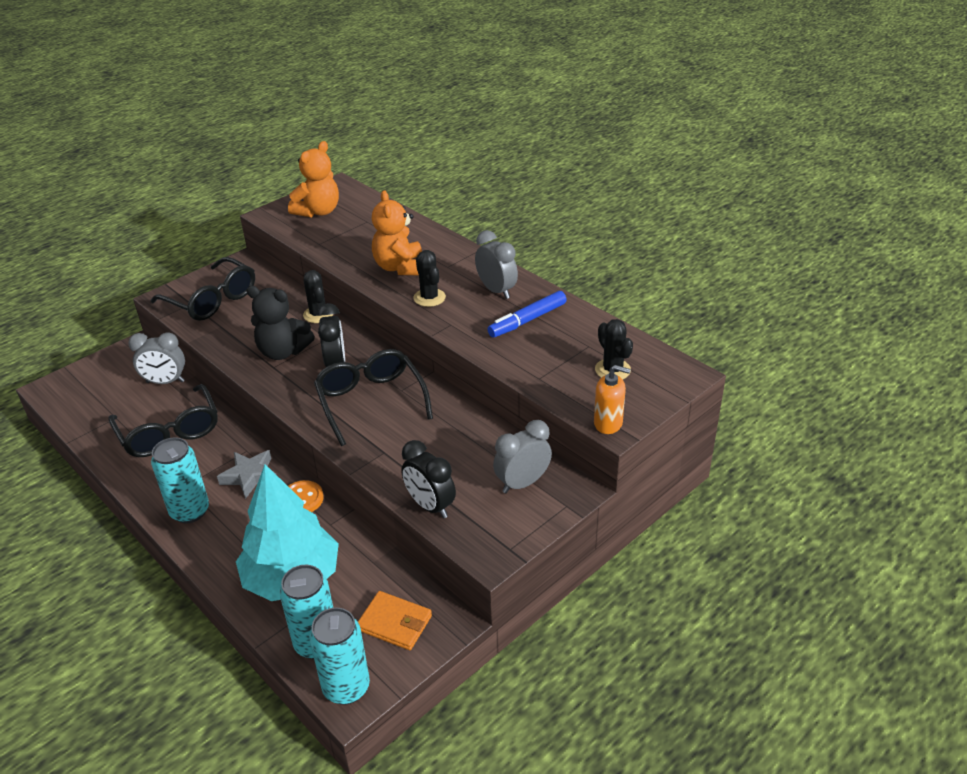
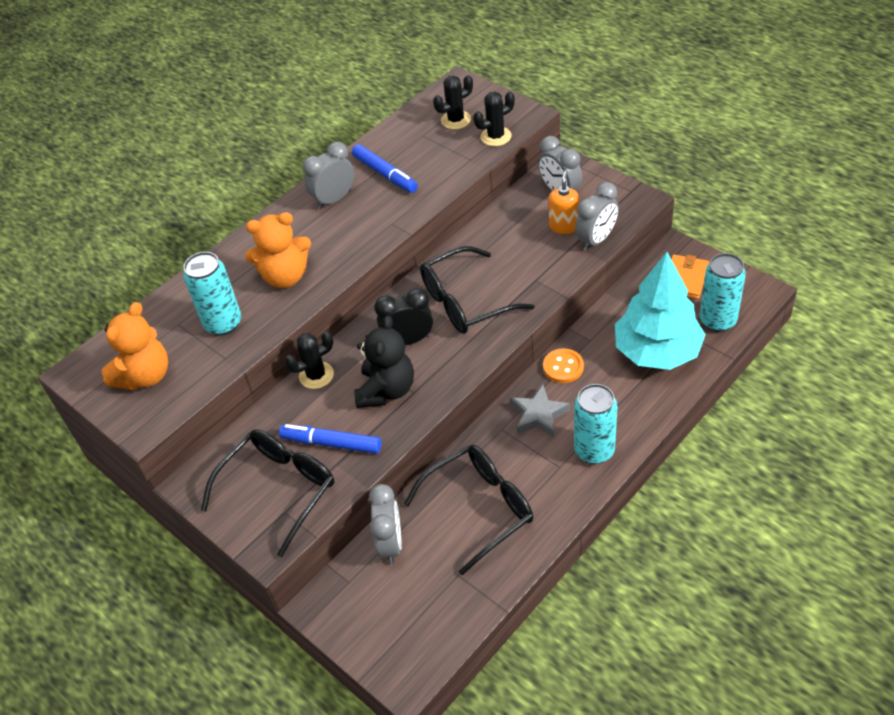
camera: 90 degrees left, 10 degrees up
orange teddy bear [288,141,339,218] -> orange teddy bear turned 90 degrees clockwise [101,302,168,390]
turquoise can [310,608,370,705] -> turquoise can moved to [183,252,241,336]
black clock [401,440,456,518] -> grey clock [575,182,619,251]
black cactus [413,250,446,307] -> black cactus moved to [473,92,515,146]
orange soap dispenser [594,365,631,434] -> orange soap dispenser moved to [549,170,579,234]
none -> blue marker [279,424,382,454]

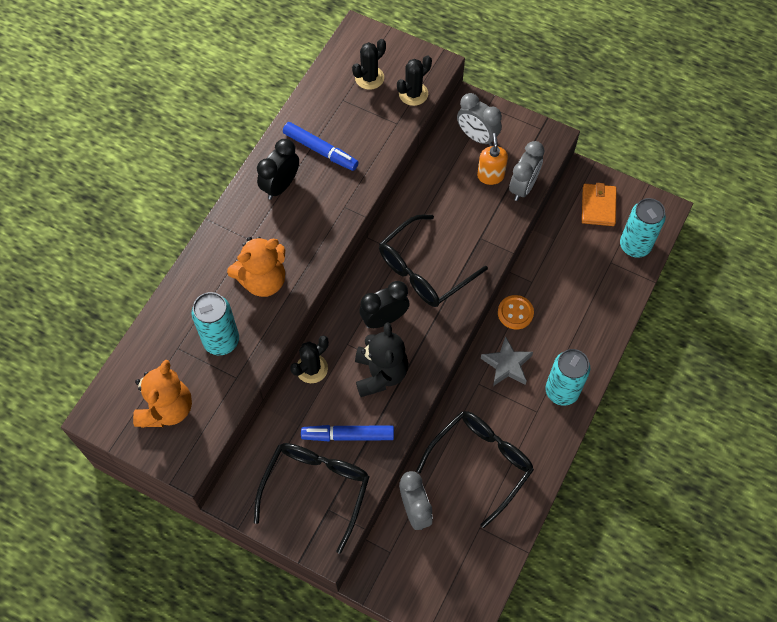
camera: 20 degrees left, 15 degrees up
grey clock [303,141,354,209] -> black clock [257,139,299,200]
turquoise tree [615,252,706,370] -> none

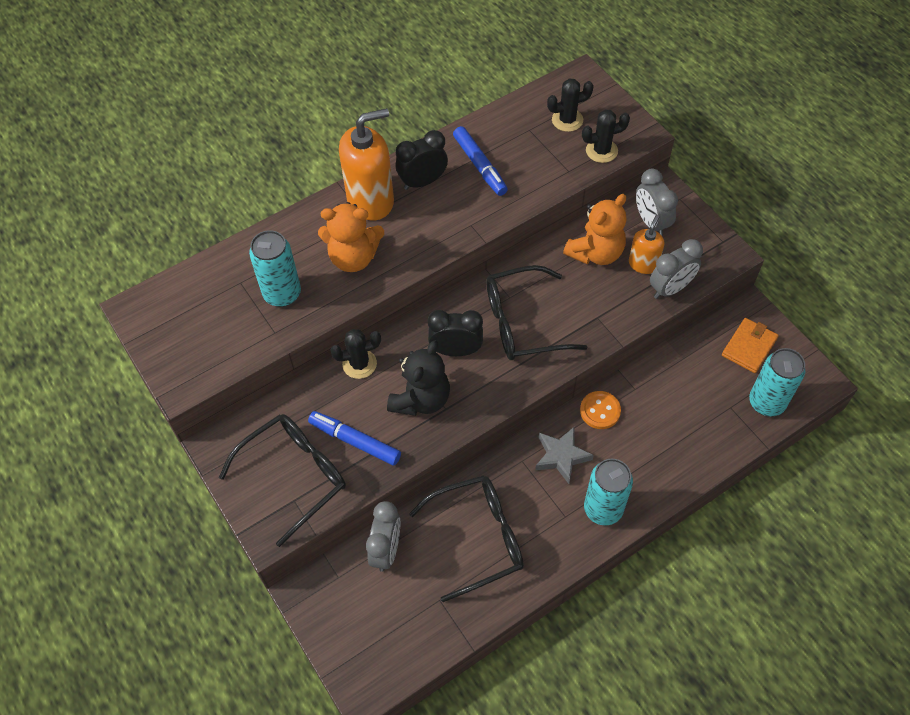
camera: 30 degrees right, 5 degrees down
orange teddy bear [133,360,192,428] -> orange teddy bear moved to [563,194,627,265]
none -> orange soap dispenser [339,108,394,221]

